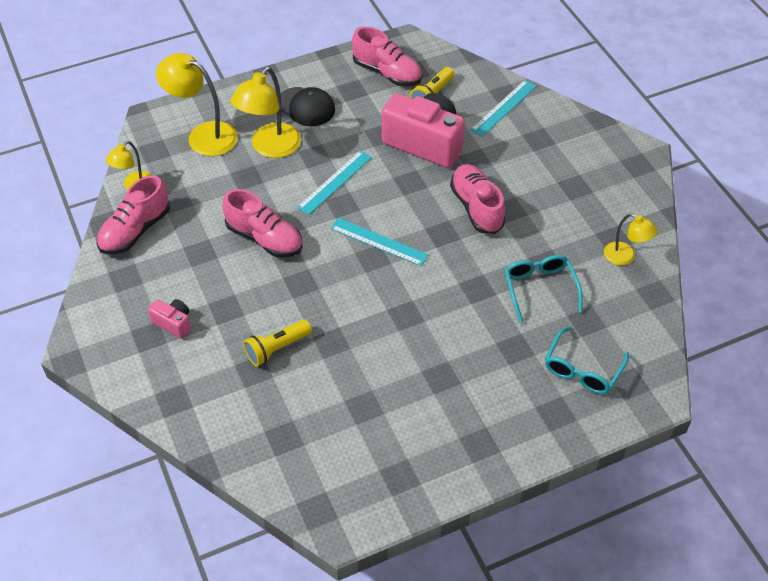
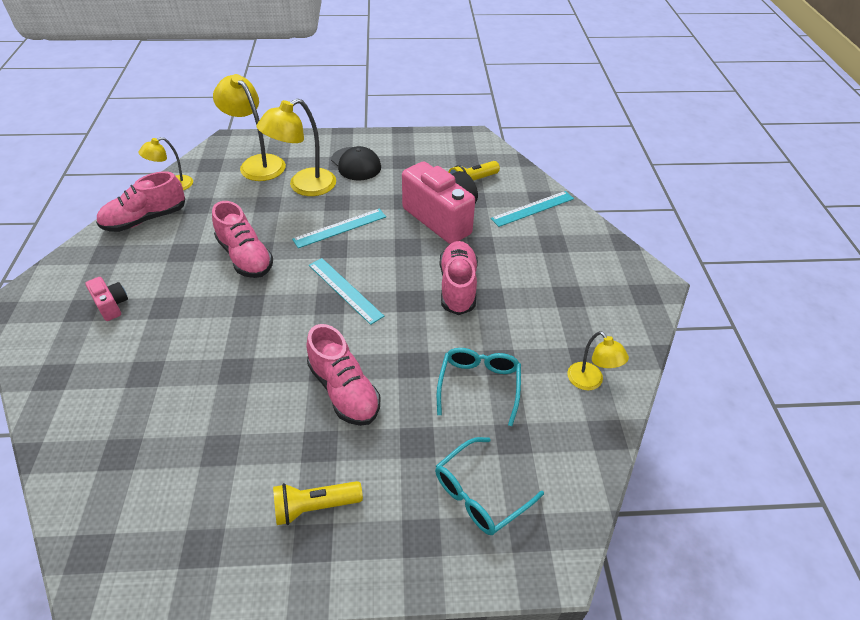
camera: 20 degrees right, 5 degrees down
yellow flashlight [244,320,312,366] -> yellow flashlight moved to [273,481,363,525]
pink shoe [352,27,422,86] -> pink shoe moved to [306,324,381,426]

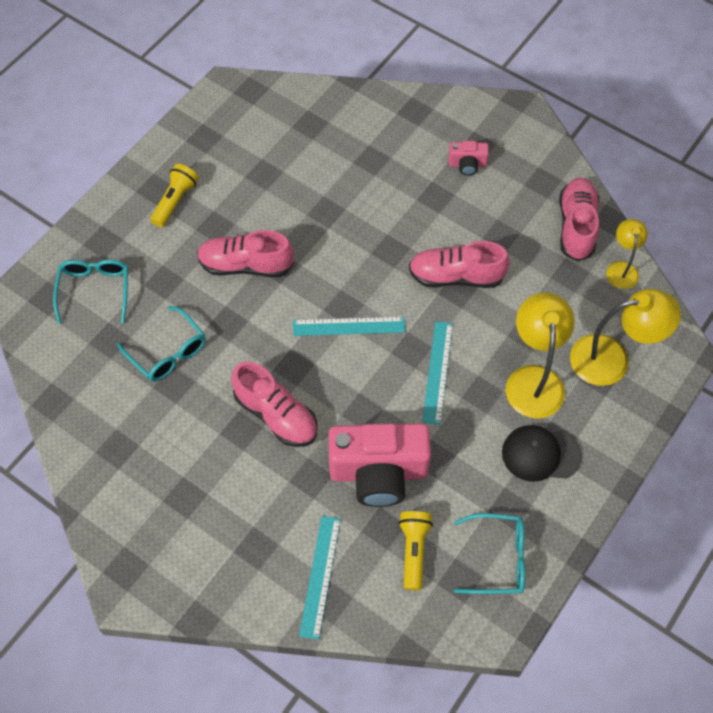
camera: 130 degrees right, 15 degrees up
yellow lamp [567,331,629,390] -> none
none -> turquoise glasses [454,513,525,594]

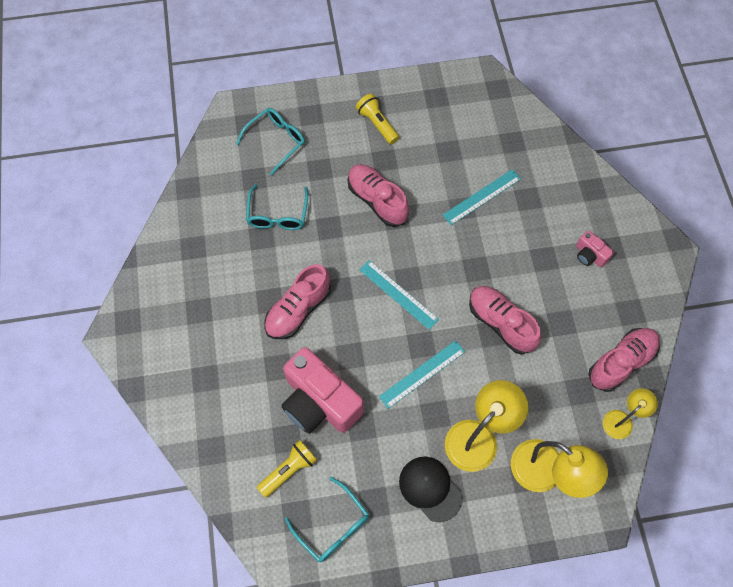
camera: 45 degrees right, 5 degrees up
yellow flashlight [150,164,199,227] -> yellow flashlight turned 105 degrees counterclockwise [356,94,399,144]
pink shoe [231,362,317,447] -> pink shoe turned 45 degrees clockwise [264,264,331,339]
turquoise ruler [299,516,341,640] -> turquoise ruler moved to [442,169,521,225]

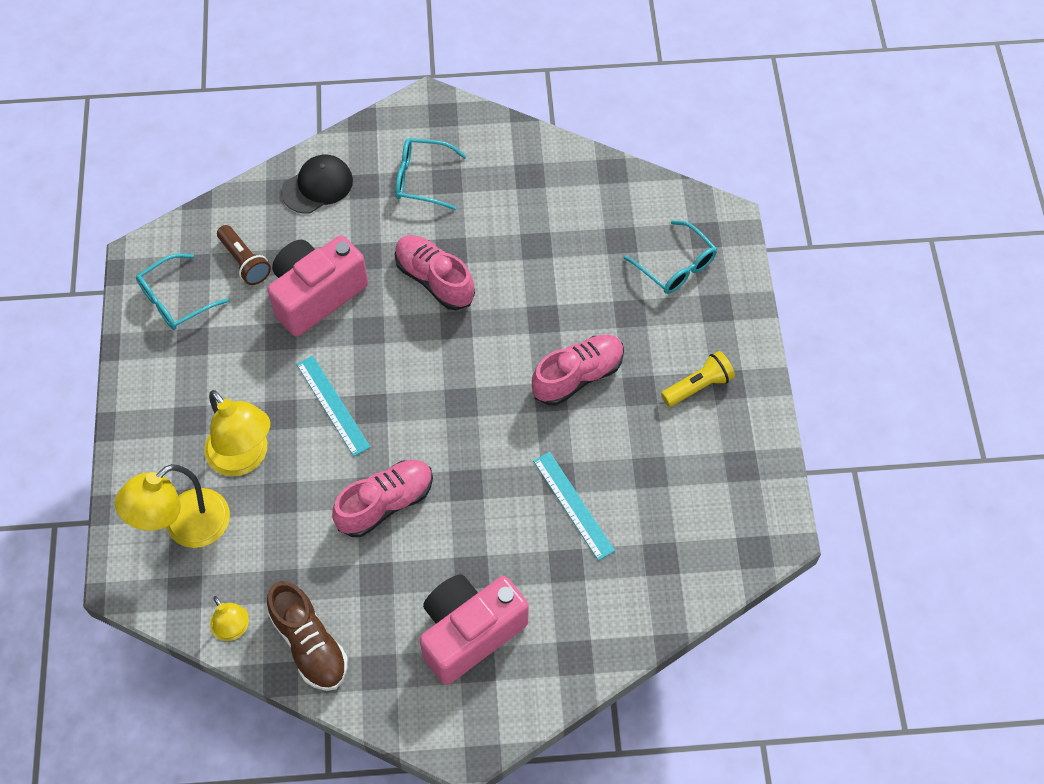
camera: 95 degrees right, 5 degrees down
turquoise glasses [246,184,308,230] -> turquoise glasses moved to [395,138,467,210]
yellow flashlight [257,440,317,498] -> brown flashlight [217,225,271,285]
turquoise ruler [359,260,439,330] -> none
black cap [399,457,463,522] -> black cap moved to [281,155,353,214]
pink camera [576,230,614,268] -> pink camera [419,574,528,685], size x2.21
pink shoe [588,328,660,392] -> brown shoe [267,581,348,691]

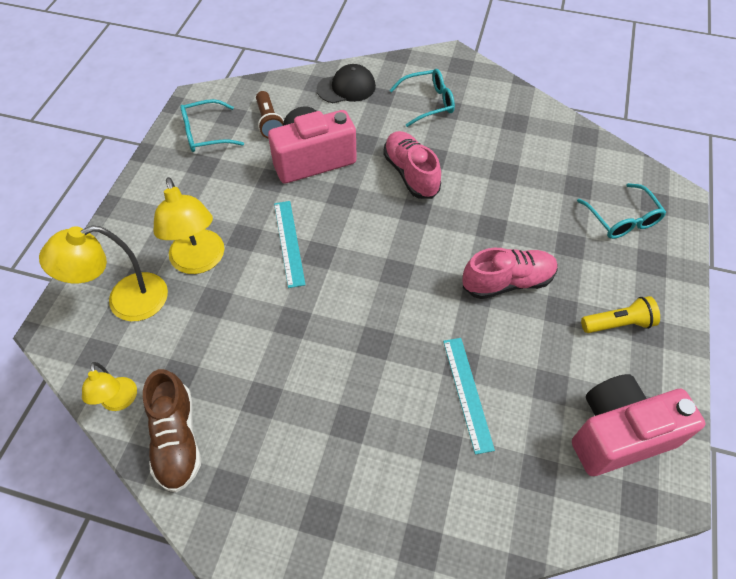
camera: 20 degrees right, 5 degrees down
pink shoe [332,460,433,537] -> none
turquoise glasses [395,138,467,210] -> turquoise glasses turned 135 degrees clockwise [389,69,455,127]
pink camera [419,574,528,685] -> pink camera moved to [572,374,705,476]

